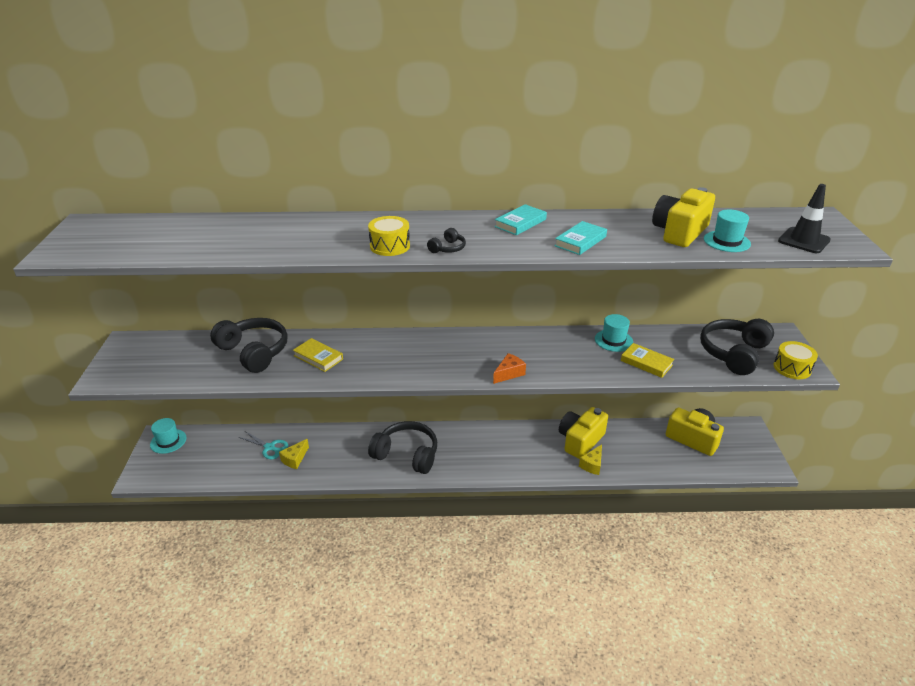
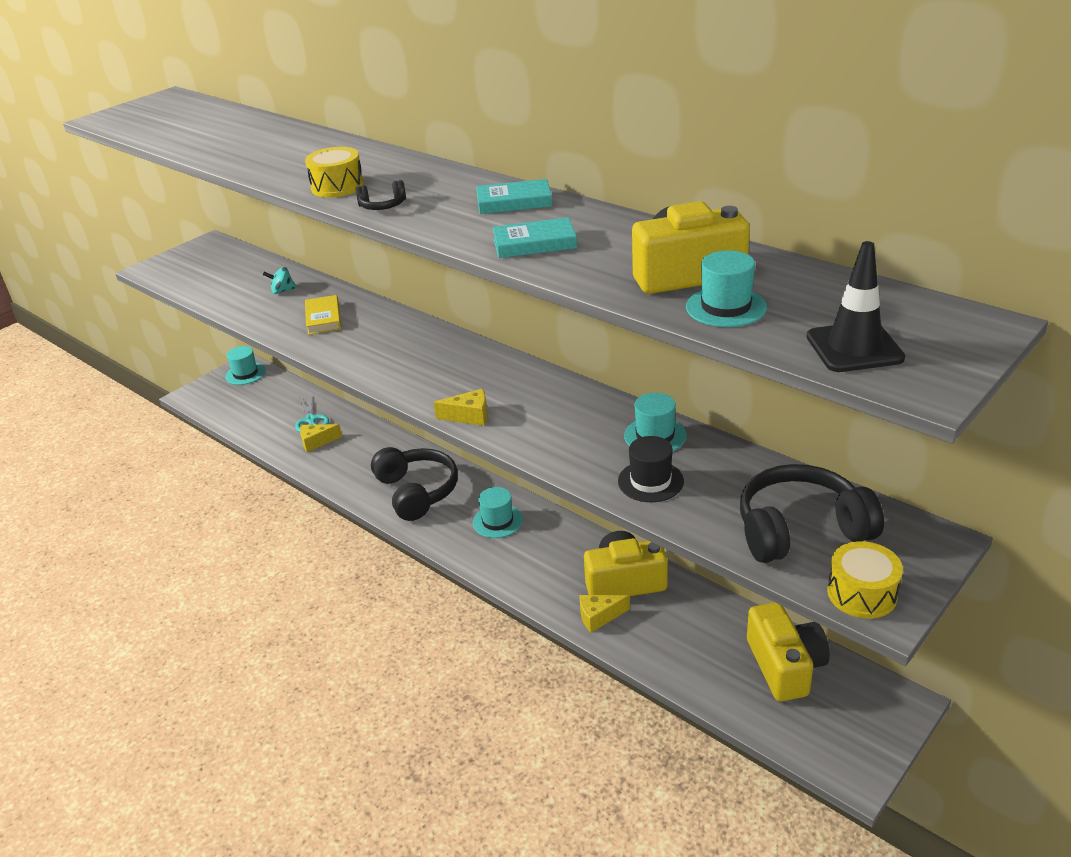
camera: 45 degrees right, 0 degrees up
black headphones [210,318,288,373] -> turquoise spinning top [263,267,297,294]
orange cheese [493,353,526,384] -> yellow cheese [434,389,488,426]
yellow book [621,343,674,378] -> black hat [618,436,684,502]
none -> turquoise hat [473,487,523,538]

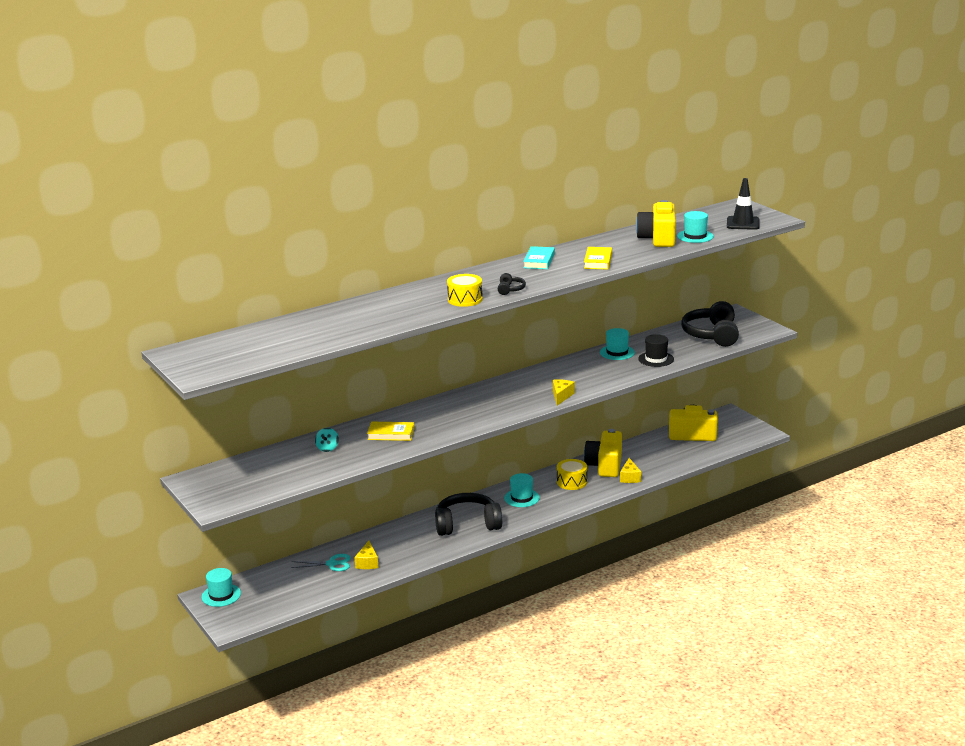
camera: 75 degrees left, 10 degrees down
turquoise book [492,217,577,258] -> yellow book [584,247,612,269]
yellow drum [827,541,903,619] -> yellow drum moved to [557,459,587,490]

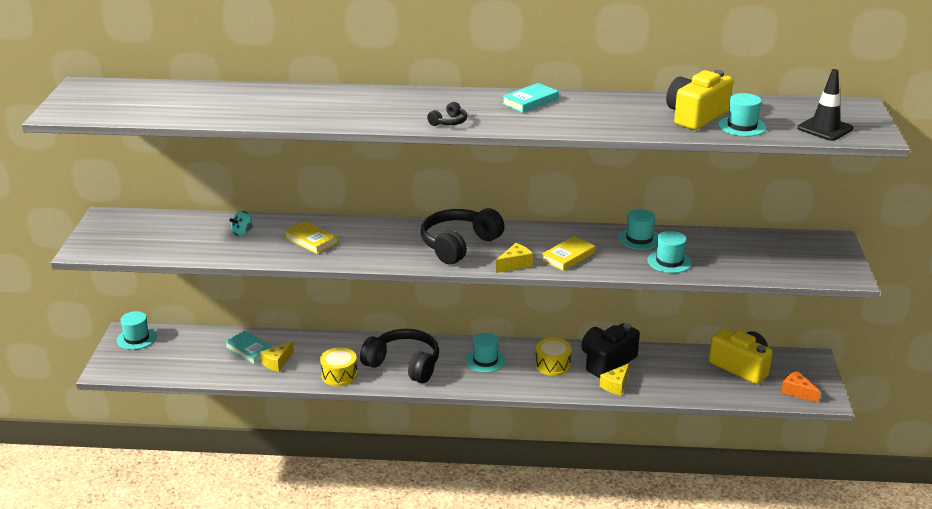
camera: 35 degrees right, 5 degrees up
turquoise scissors [291,554,351,571] -> turquoise book [225,330,273,365]
yellow drum [447,274,483,307] -> yellow drum moved to [320,347,358,386]
yellow book [584,247,612,269] -> yellow book moved to [542,236,596,271]
yellow camera [584,429,622,477] -> black camera [581,323,640,378]
black hat [638,334,674,367] -> turquoise hat [647,231,692,273]
black headphones [681,301,739,347] -> black headphones moved to [421,208,505,264]
none -> orange cheese [781,371,820,403]

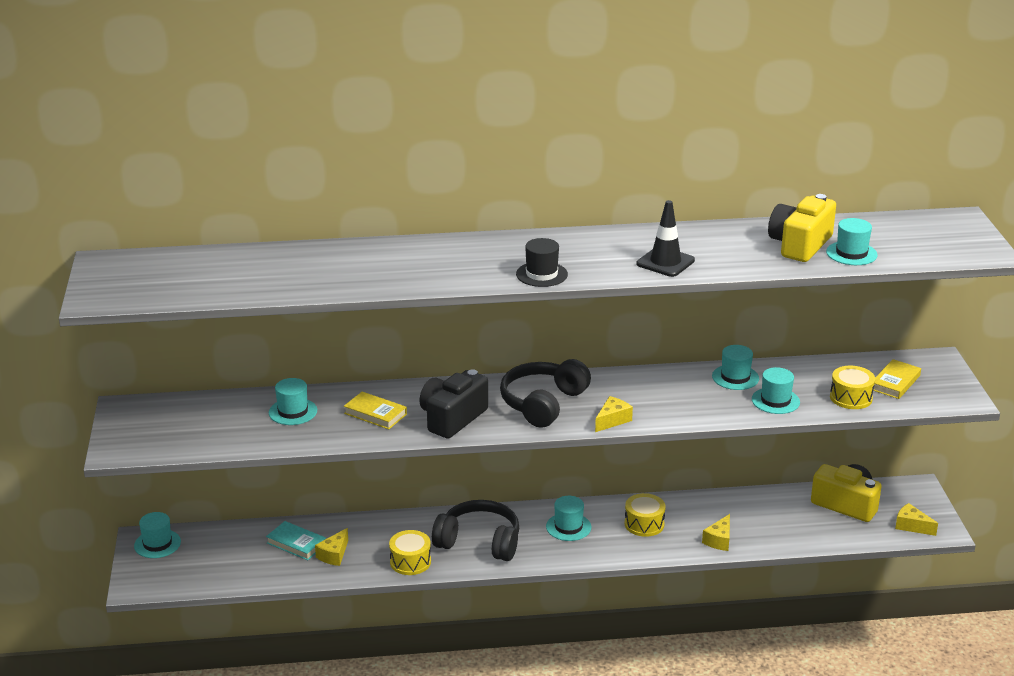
camera: 10 degrees left, 0 degrees up
turquoise spinning top [229,211,253,236] -> turquoise hat [269,378,317,425]
black headphones [427,102,467,126] -> black hat [516,238,568,287]
turquoise book [502,83,559,113] -> none
yellow book [542,236,596,271] -> yellow book moved to [873,359,921,399]
black camera [581,323,640,378] -> black camera moved to [420,369,488,439]
orange cheese [781,371,820,403] -> yellow cheese [895,503,938,536]
black traffic cone [797,69,854,141] -> black traffic cone moved to [636,200,695,277]
none -> yellow drum [830,366,875,409]

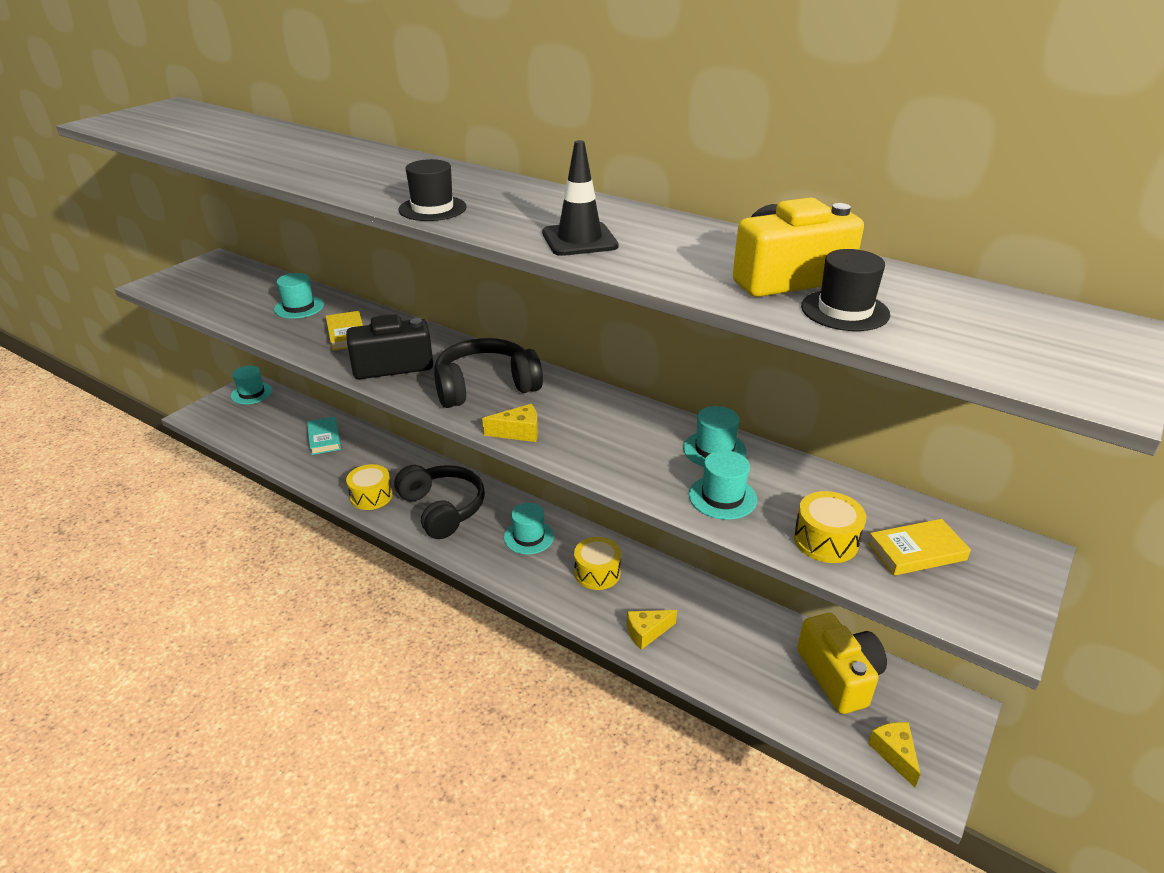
camera: 40 degrees right, 5 degrees up
yellow cheese [315,528,348,566] -> none
turquoise hat [826,218,878,265] -> black hat [801,249,890,331]

